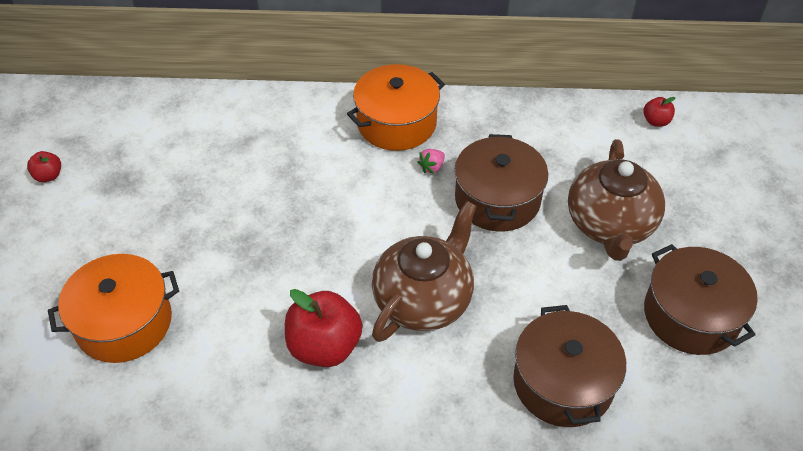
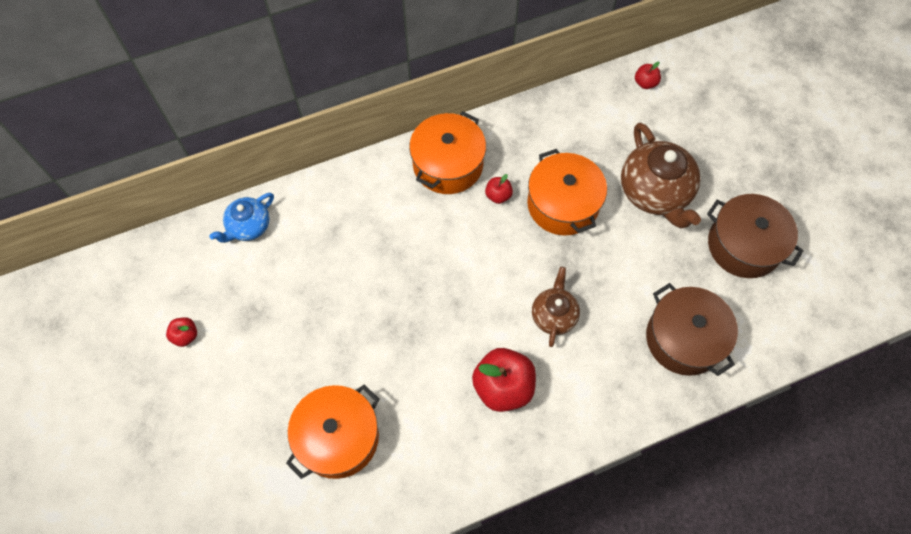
camera: 25 degrees left, 15 degrees up
brown teapot [372,201,477,342] -> brown teapot [532,267,580,347], size x0.58
pink strawberry [417,149,445,174] -> red apple [485,174,513,204]
brown pot [454,134,548,232] -> orange pot [527,149,607,236]
none -> blue teapot [209,193,274,243]

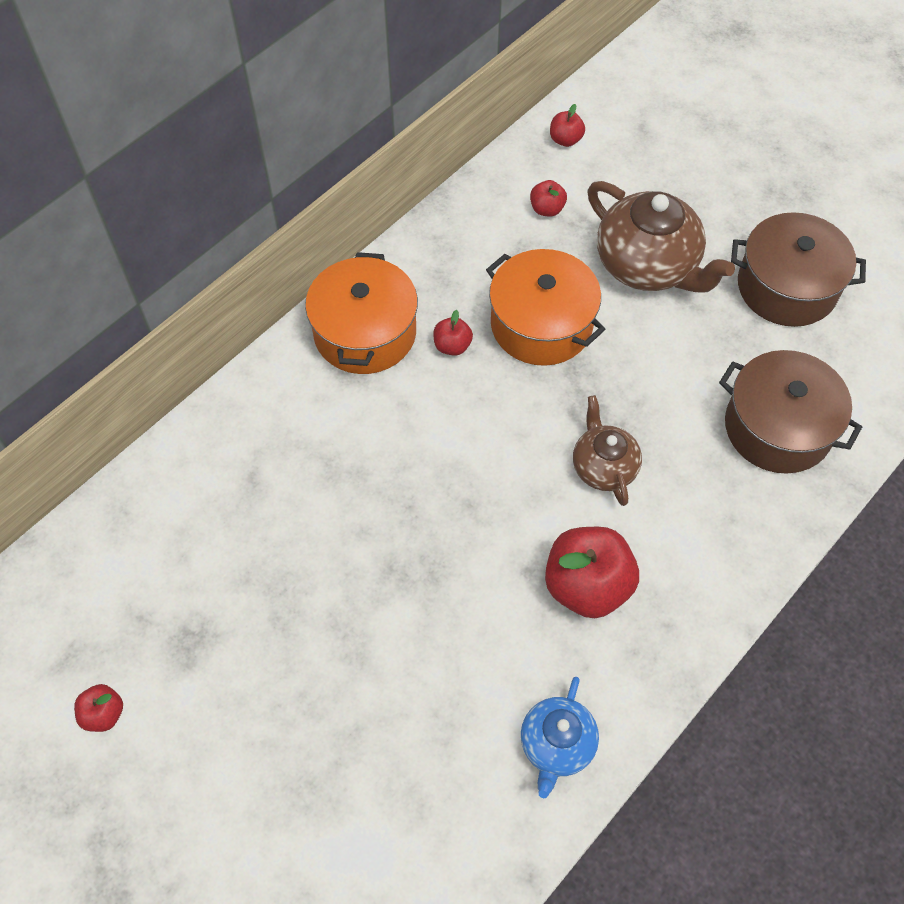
camera: 25 degrees left, 5 degrees down
blue teapot [209,193,274,243] -> blue teapot moved to [521,677,599,798]
orange pot [286,385,379,479] -> none
none -> red apple [530,180,567,217]

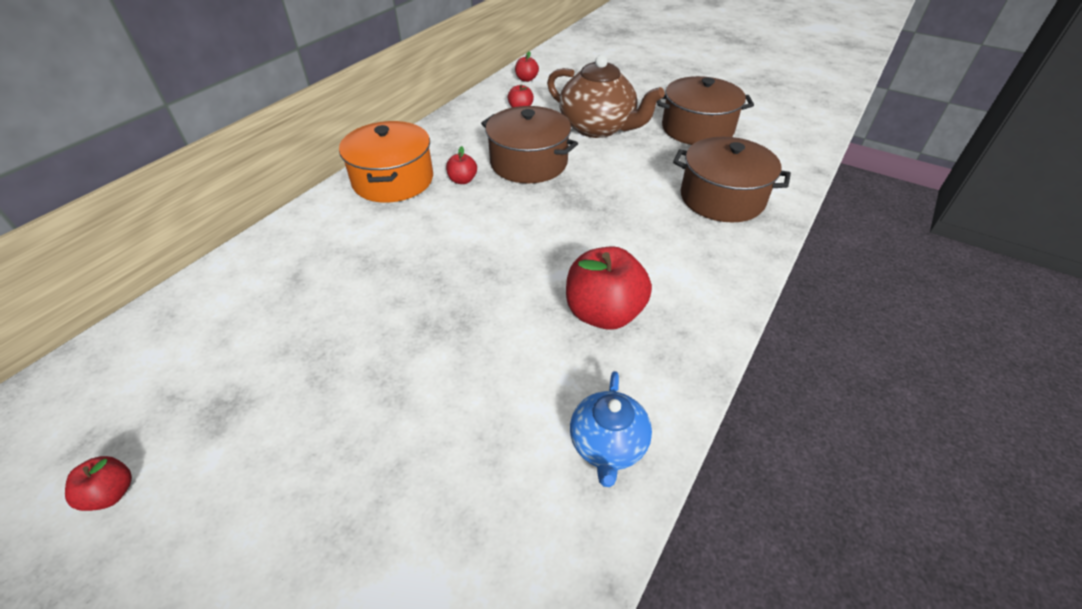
camera: 10 degrees left, 15 degrees down
orange pot [486,249,605,366] -> brown pot [481,106,578,183]
brown teapot [573,395,642,506] -> none

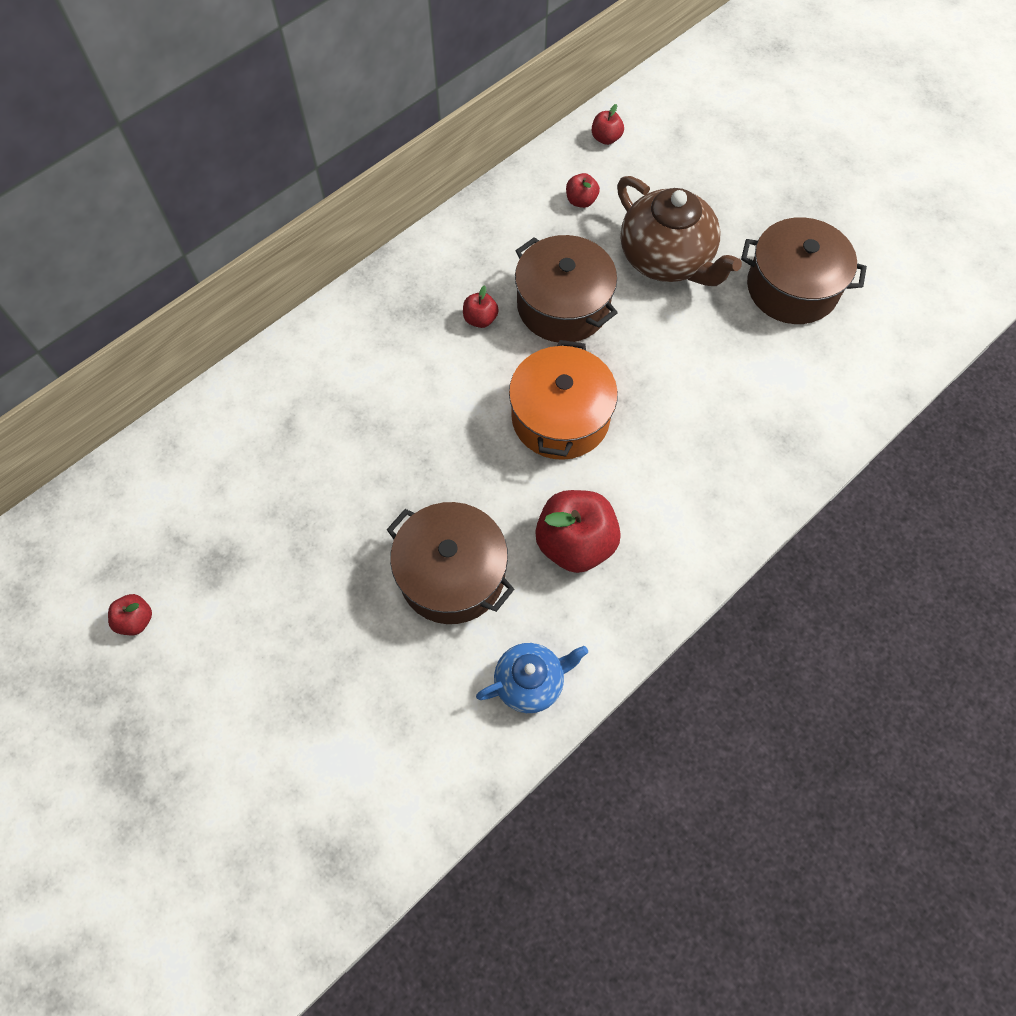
camera: 15 degrees right, 20 degrees up
orange pot [339,121,433,203] -> orange pot moved to [509,340,618,460]
blue teapot [570,371,652,487] -> blue teapot turned 135 degrees counterclockwise [476,643,588,713]
brown pot [673,137,791,223] -> brown pot moved to [387,502,515,624]

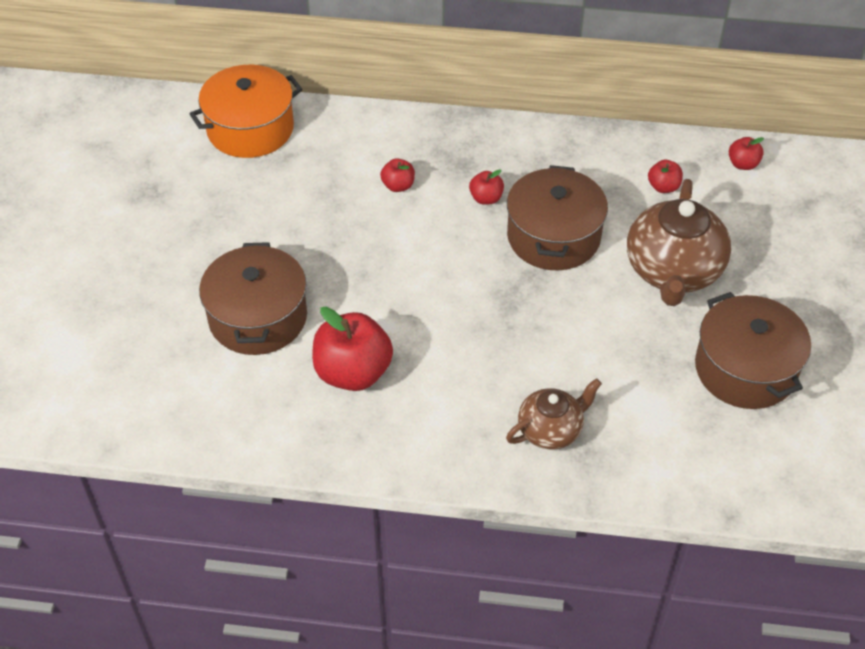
camera: 50 degrees right, 15 degrees down
red apple [108,594,152,635] -> red apple moved to [380,158,415,192]
blue teapot [476,643,588,713] -> none
orange pot [509,340,618,460] -> orange pot moved to [190,65,303,158]
none -> brown teapot [506,378,602,449]

